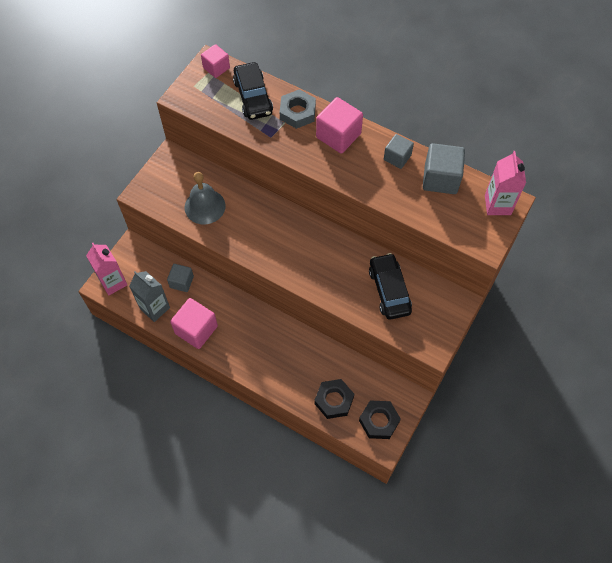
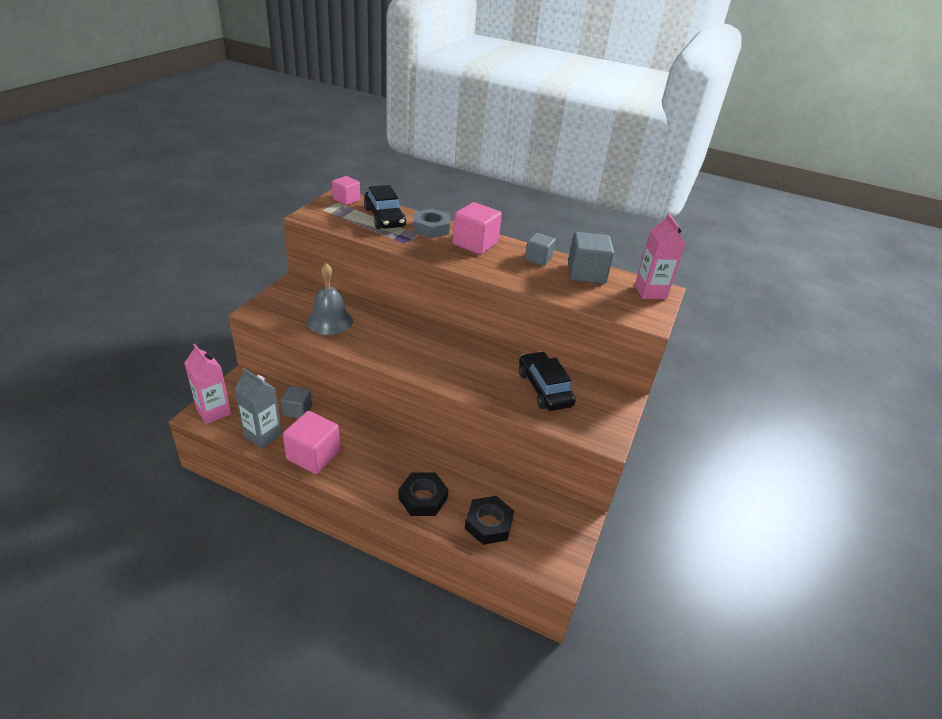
camera: 10 degrees left, 25 degrees down
black nut [359,401,401,439] -> black nut moved to [398,472,448,516]

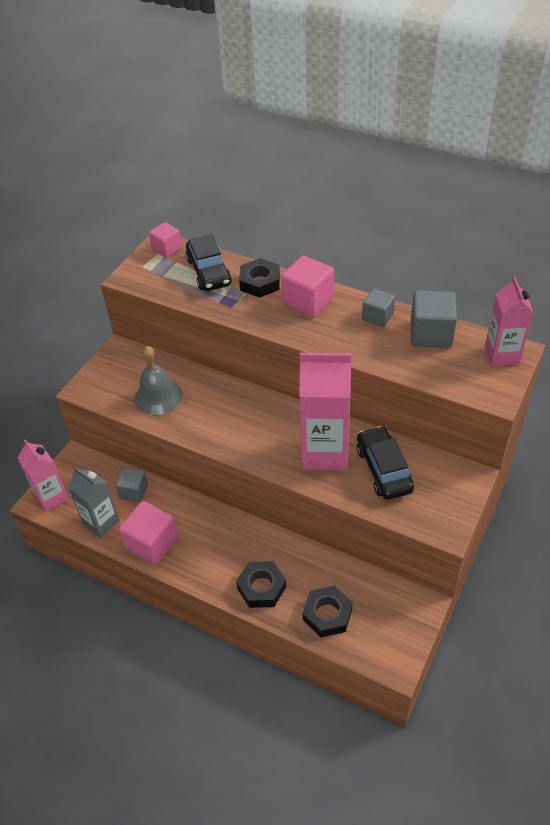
camera: 10 degrees right, 10 degrees up
grey nut [413,209,450,238] -> black nut [239,258,280,298]
none -> pink carton [299,353,351,470]

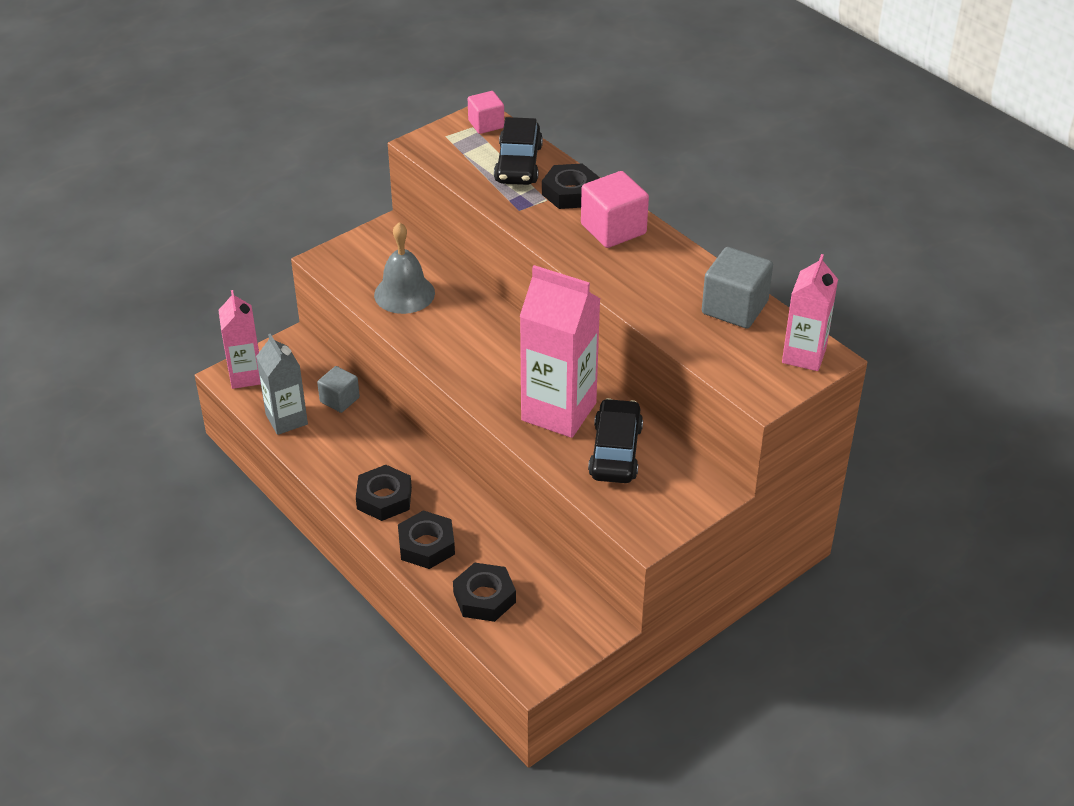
camera: 20 degrees right, 5 degrees down
pink cube [119,501,178,565] -> none
grey cube [362,289,395,327] -> none
none -> black nut [356,465,412,521]

